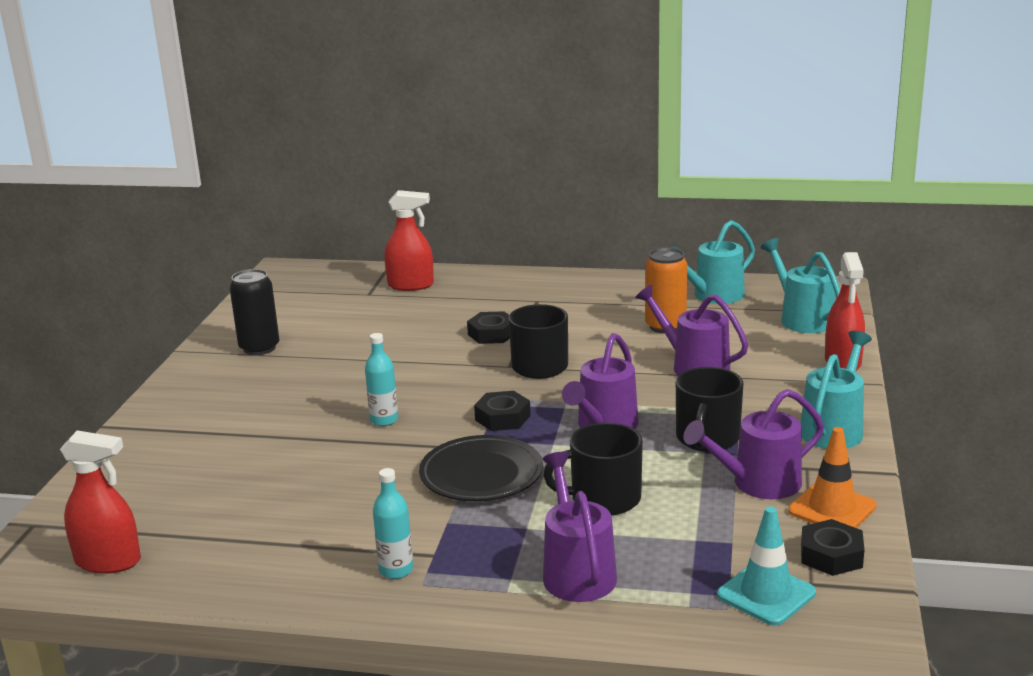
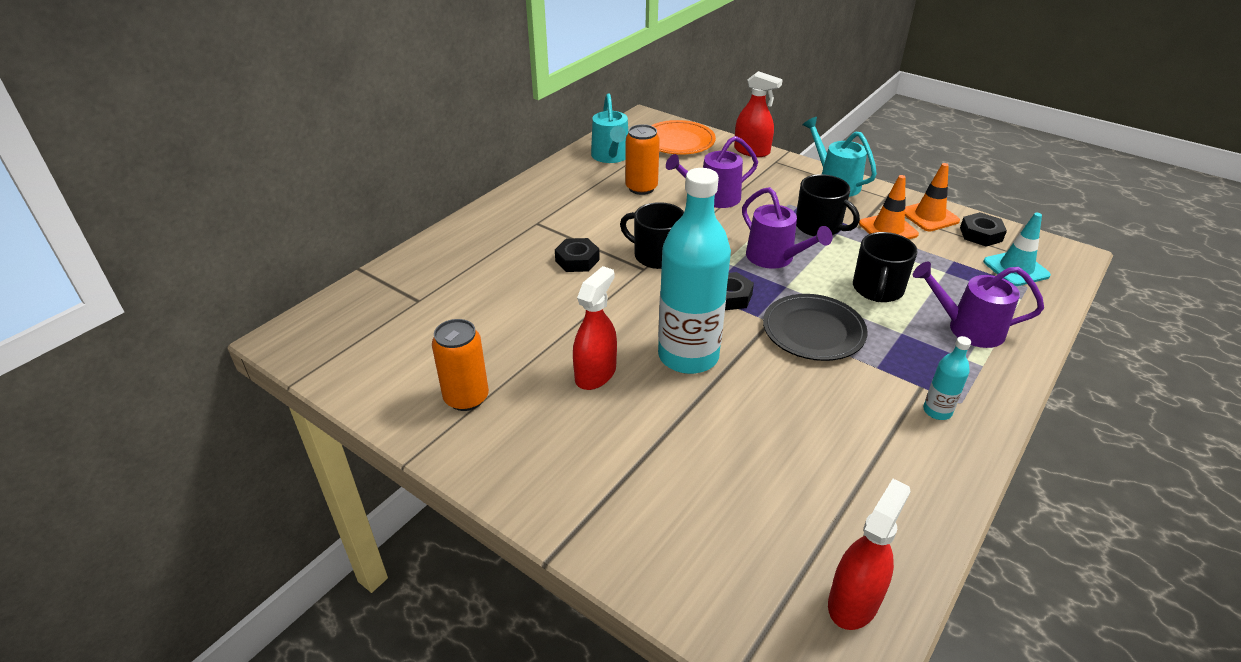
camera: 65 degrees left, 15 degrees up
black can [230,269,280,355] -> orange can [432,319,489,411]
turquoise bottle [365,333,398,426] -> turquoise bottle [658,168,731,374], size x2.33
red spray bottle [384,190,434,291] -> red spray bottle moved to [573,266,617,390]
purple watering can [683,389,824,499] -> orange traffic cone [859,175,919,239]
turquoise watering can [761,238,840,333] -> orange plate [651,120,716,155]

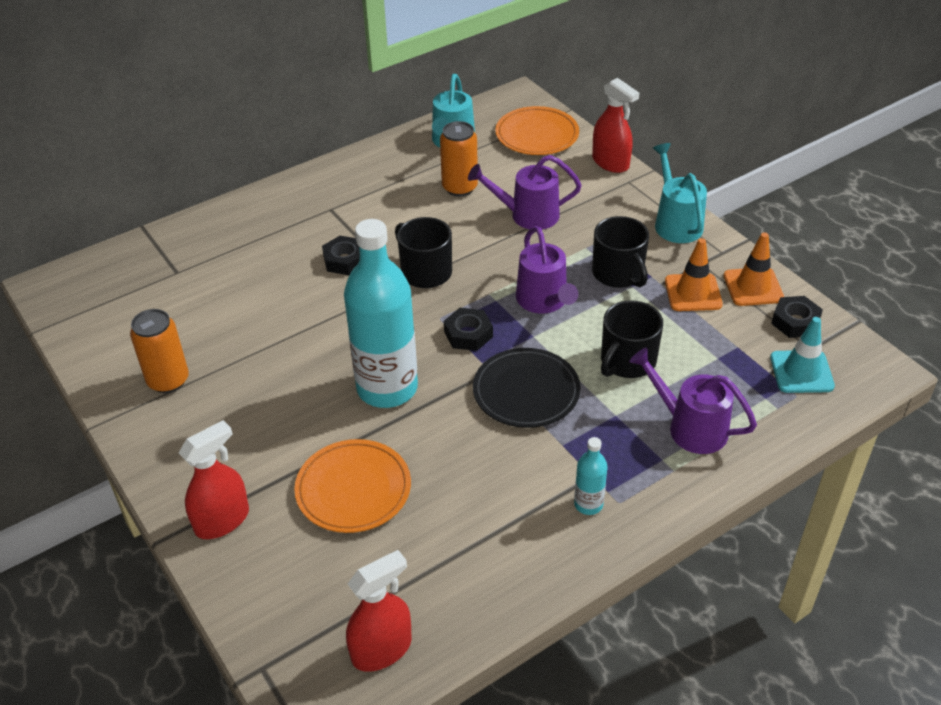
camera: 20 degrees right, 5 degrees up
red spray bottle [573,266,617,390] -> red spray bottle moved to [179,420,249,539]
none -> orange plate [294,439,411,533]

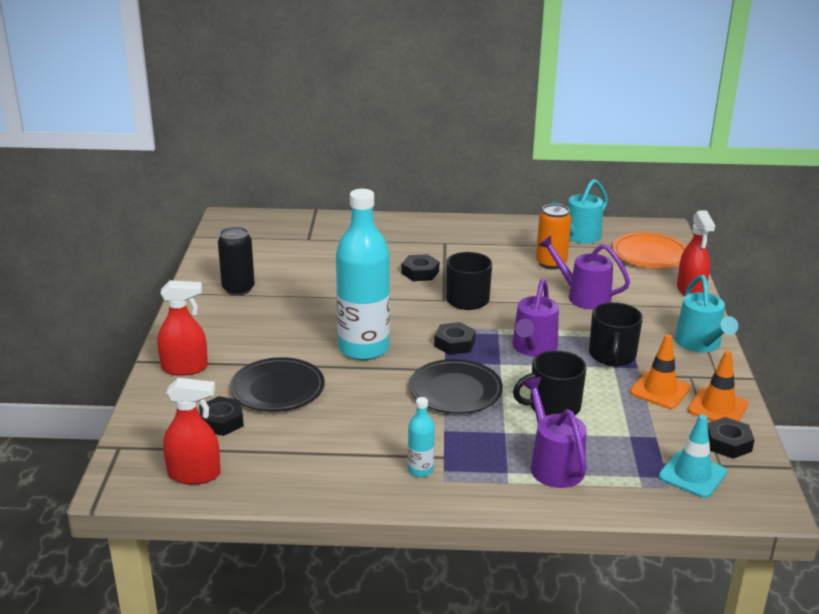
camera: 35 degrees right, 15 degrees down
orange can [130,309,189,393] -> black can [218,227,255,296]
orange plate [294,439,411,533] -> black plate [230,357,325,412]
turquoise watering can [653,143,707,243] -> turquoise watering can turned 150 degrees clockwise [675,275,738,352]
none -> black nut [199,396,244,436]

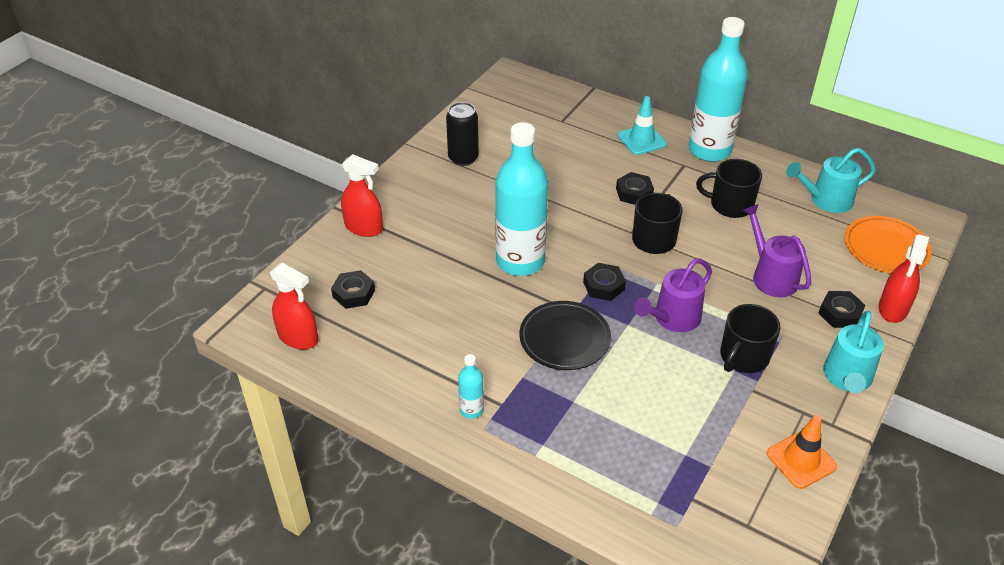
camera: 30 degrees right, 15 degrees up
black plate [230,357,325,412] -> none
black mug [513,350,587,416] -> black mug moved to [696,159,762,218]
purple watering can [522,377,587,488] -> none
orange can [536,204,571,269] -> none
orange traffic cone [630,334,690,409] -> none
turquoise traffic cone [658,415,727,498] -> turquoise traffic cone moved to [618,96,667,155]
black nut [707,417,755,459] -> black nut moved to [819,291,865,328]
none -> turquoise bottle [688,17,748,162]

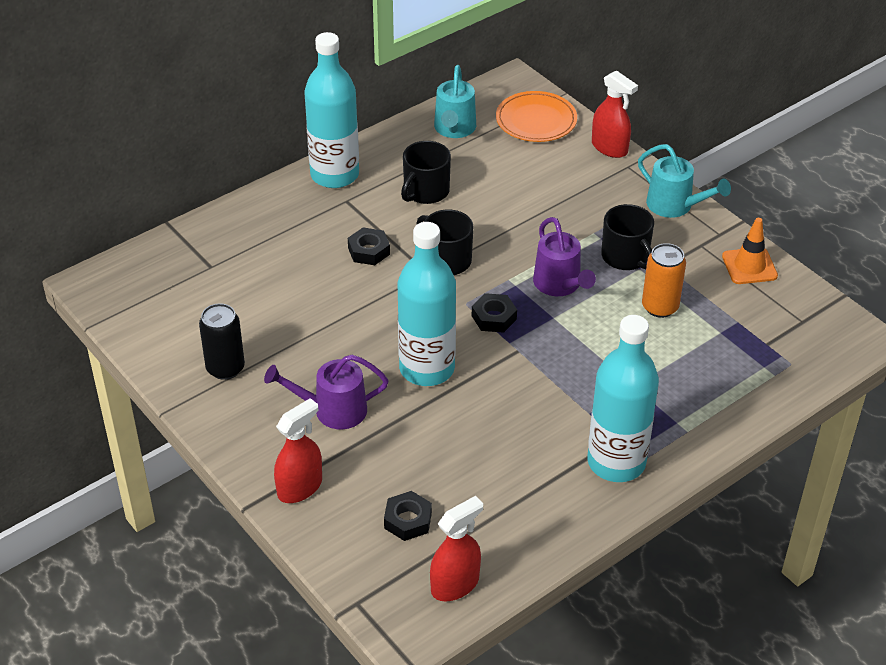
camera: 70 degrees left, 0 degrees up
turquoise bottle [458,354,484,419] -> turquoise bottle [588,315,659,482], size x2.33
black plate [519,301,611,370] -> none
turquoise traffic cone [618,96,667,155] -> none
purple watering can [742,204,811,297] -> purple watering can moved to [264,355,388,429]
black nut [819,291,865,328] -> none
none -> orange can [642,243,686,318]

